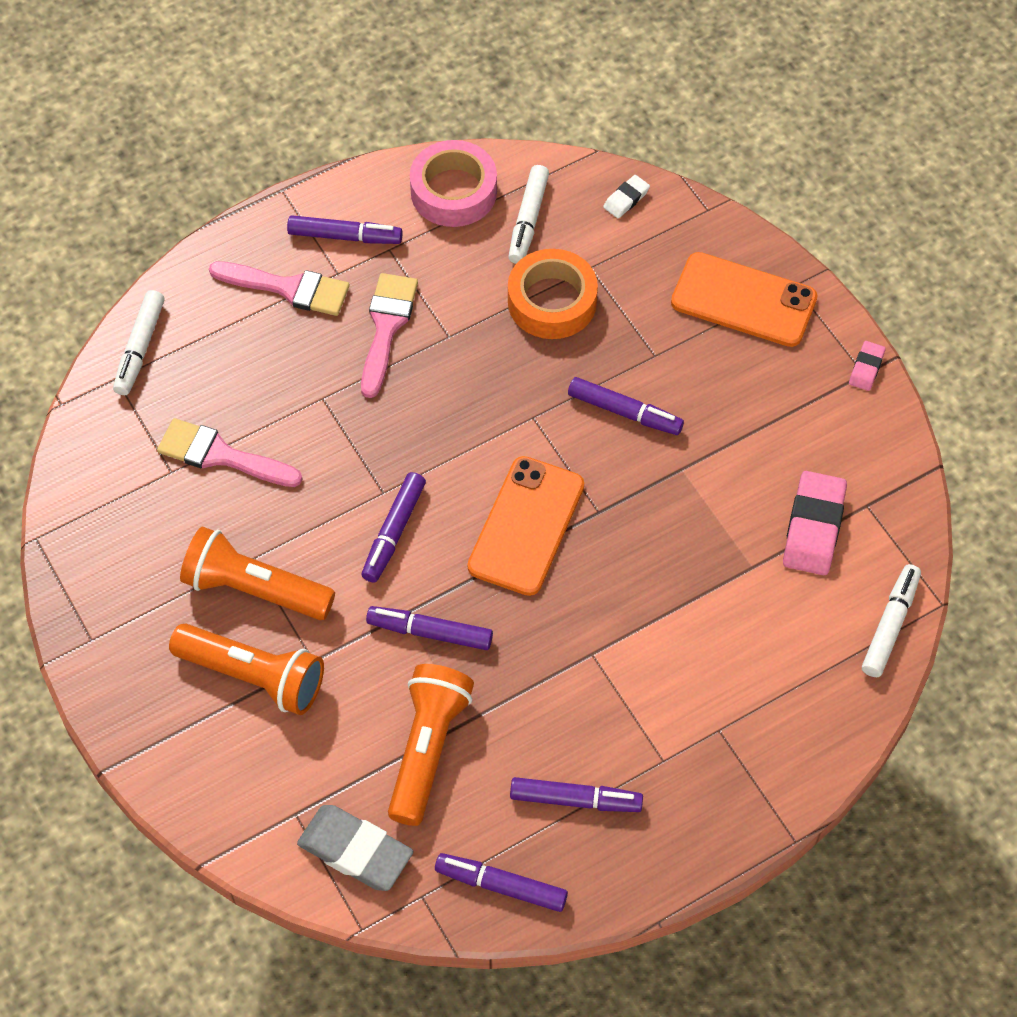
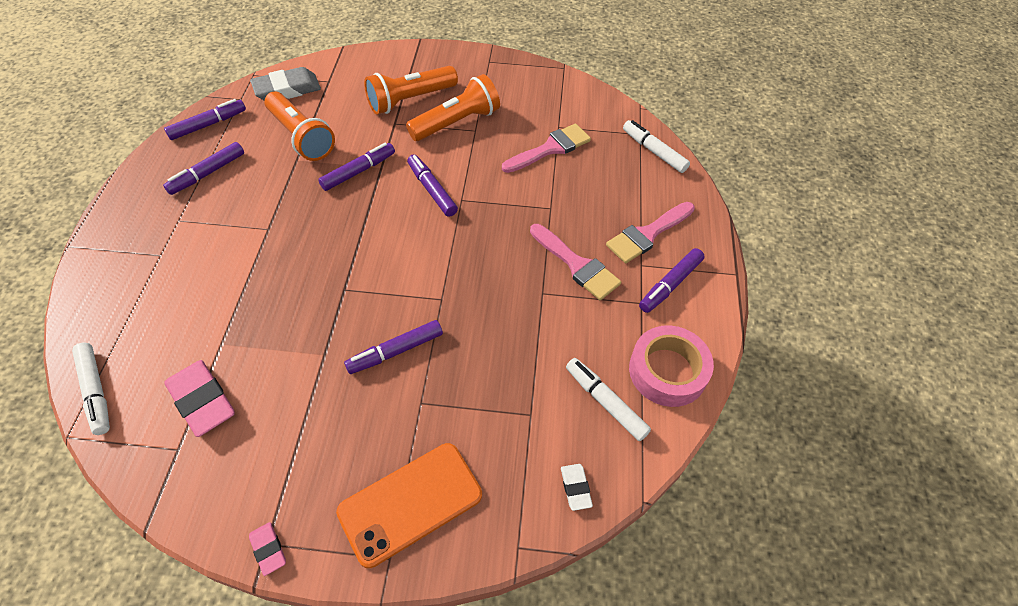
camera: 125 degrees right, 5 degrees down
orange phone [467,456,584,596] -> none
orange tape [508,249,598,339] -> none

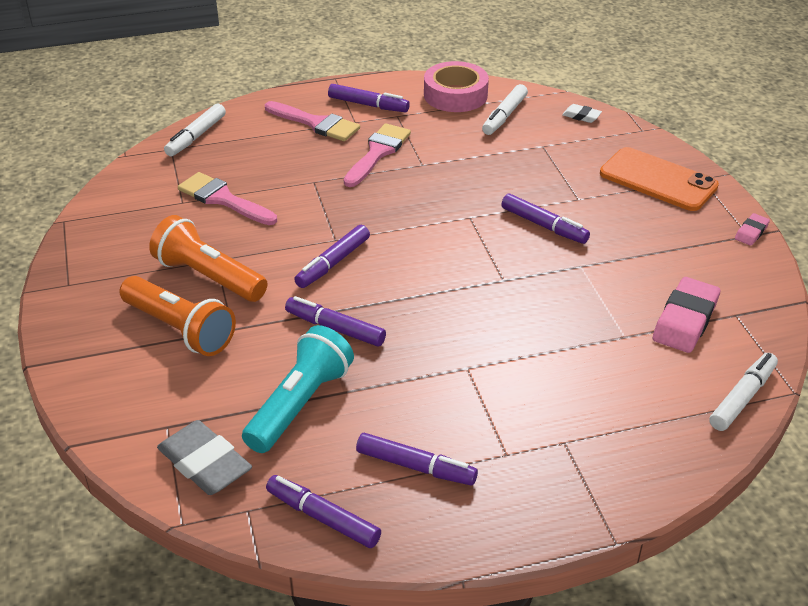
camera: 110 degrees left, 15 degrees down
orange flashlight [264,91,335,161] -> turquoise flashlight [242,325,354,453]
white eraser [561,464,593,511] -> white eraser turned 60 degrees clockwise [562,104,602,123]

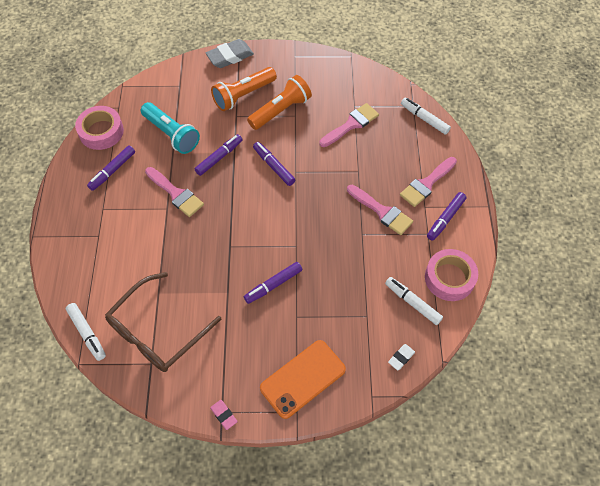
camera: 105 degrees right, 20 degrees up
grey eraser [157,420,252,495] -> grey eraser moved to [206,39,254,68]
purple marker [266,475,381,548] -> pink tape [75,106,124,150]
pink eraser [653,277,720,353] -> brown glasses [105,272,221,372]
none -> pink brush [145,167,204,217]

